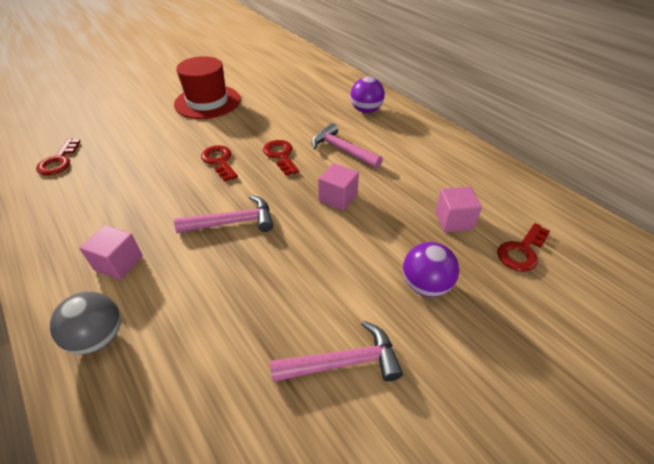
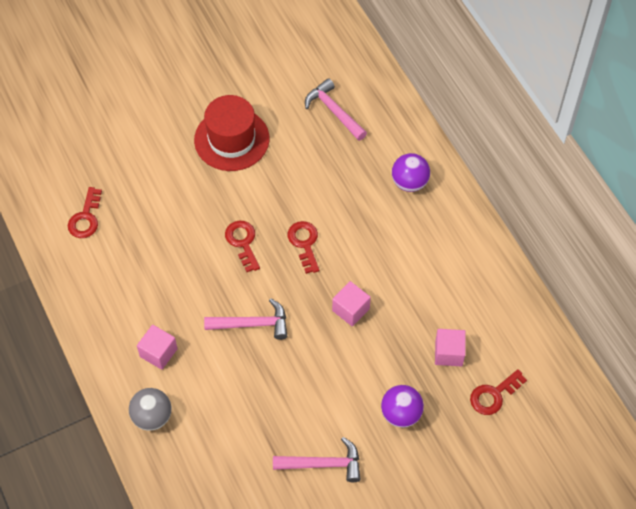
camera: 10 degrees right, 15 degrees up
pink hammer [312,123,383,168] -> pink hammer moved to [305,78,367,141]

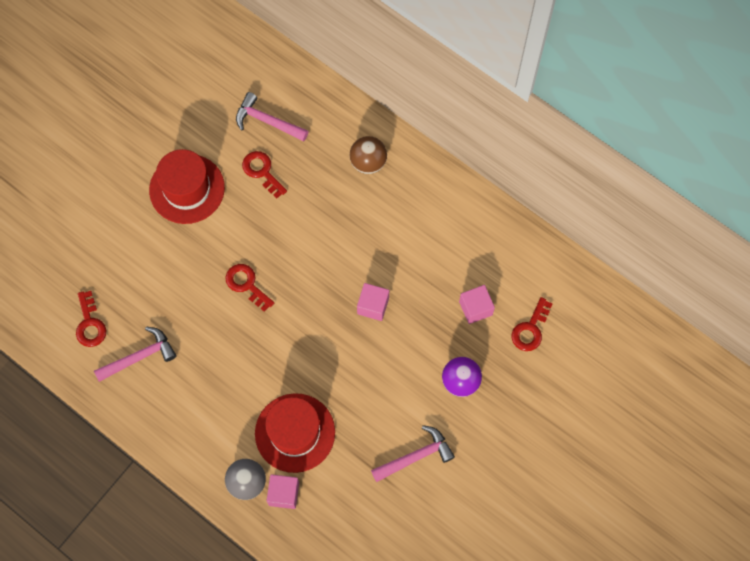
camera: 25 degrees left, 10 degrees up
pink cube [137,325,178,370] -> pink cube moved to [267,474,299,509]
pink hammer [204,299,287,340] -> pink hammer moved to [94,327,176,382]
red key [287,221,319,274] -> red key moved to [242,151,287,199]
purple ball [392,153,430,192] -> brown ball [349,136,387,174]
none -> red hat [255,393,335,473]

